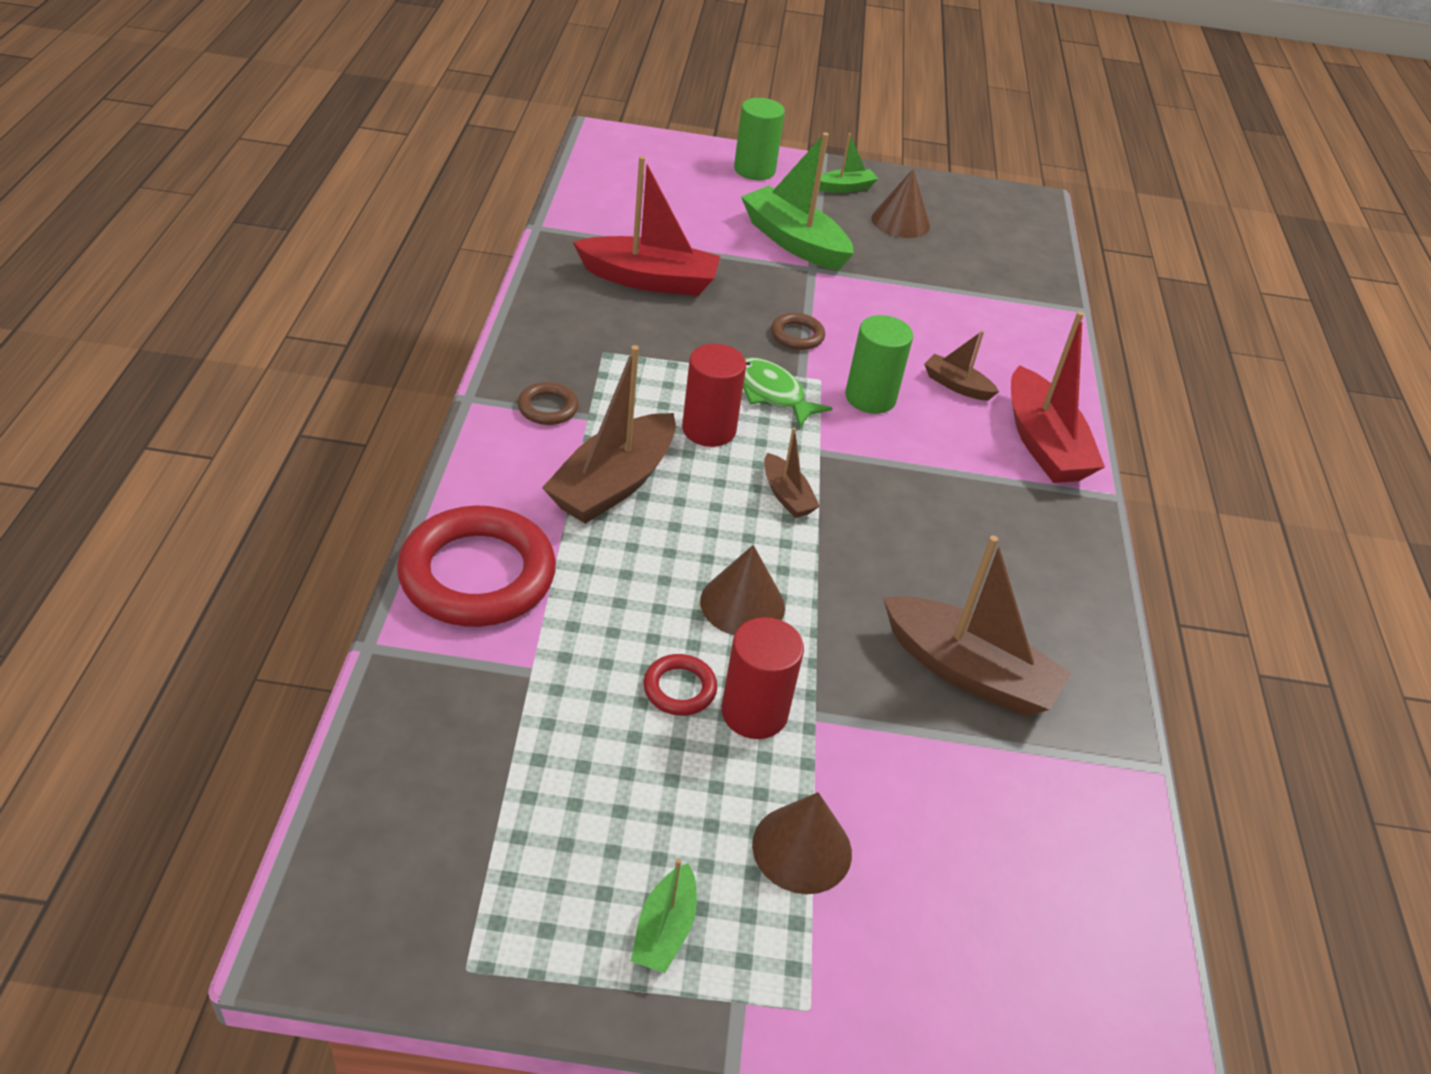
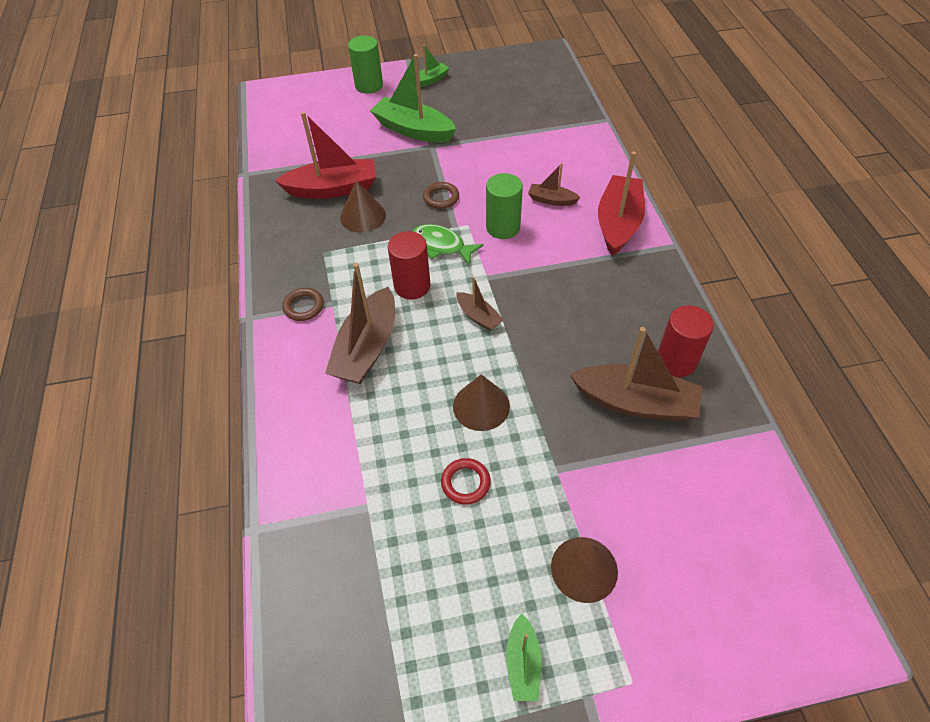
camera: 10 degrees left, 10 degrees up
red ring [397,505,556,627] -> none
red cylinder [722,617,804,739] -> red cylinder moved to [658,305,714,377]
brown cone [871,169,930,238] -> brown cone moved to [340,181,386,232]
red boat [1011,311,1105,483] -> red boat turned 135 degrees counterclockwise [598,151,645,256]

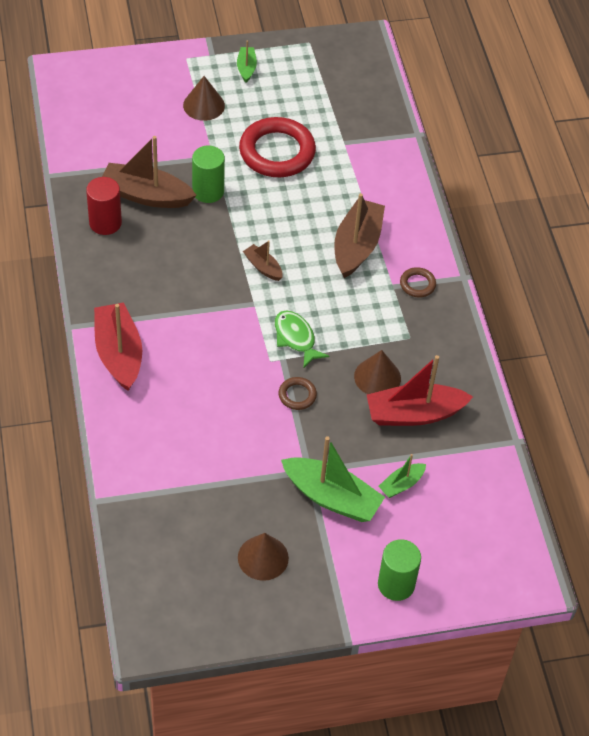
camera: 175 degrees right, 0 degrees up
red cylinder [388,231,430,300] -> none
green fish [413,224,484,265] -> green fish turned 150 degrees counterclockwise [275,310,329,369]
green boat [415,44,449,88] -> green boat moved to [378,454,426,498]
red ring [441,458,491,505] -> red ring [239,117,316,177], size x2.23
brown cone [453,375,510,431] -> brown cone moved to [238,533,289,581]
green cylinder [486,173,523,239] -> green cylinder moved to [192,146,225,203]
brown boat [528,163,581,206] -> none
red boat [598,151,645,256] -> red boat turned 150 degrees clockwise [94,303,142,391]

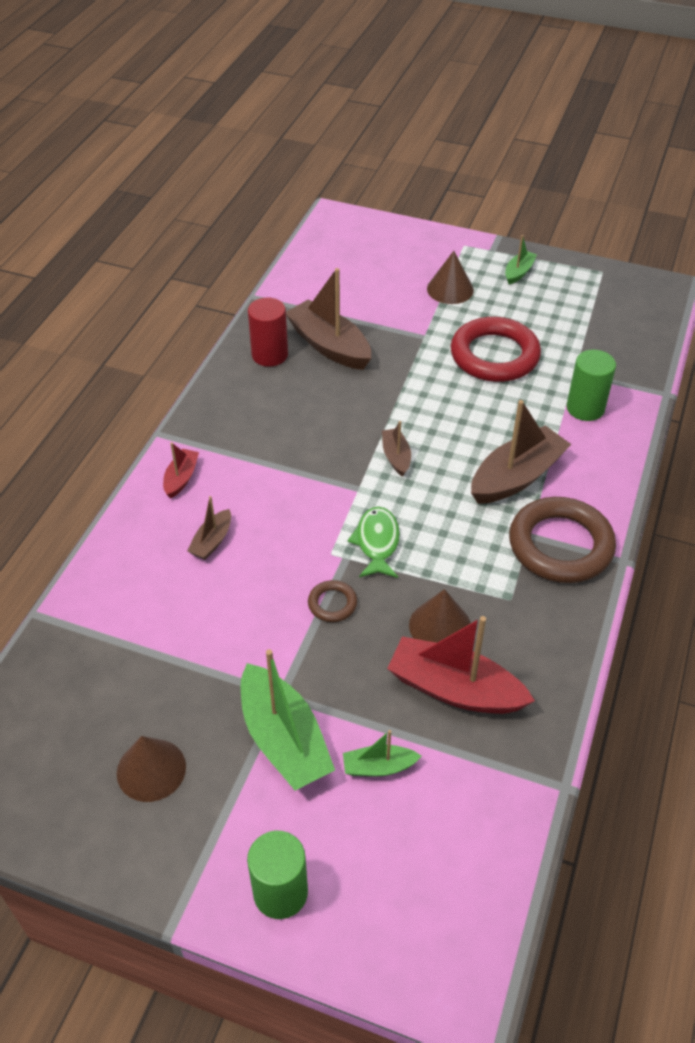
camera: 35 degrees right, 5 degrees down
red boat [94,303,142,391] -> red boat [163,442,199,498], size x0.51
green cylinder [192,146,225,203] -> green cylinder moved to [566,350,616,421]
brown ring [400,267,436,298] -> brown ring [509,497,616,583], size x2.23
none -> brown boat [187,496,231,560]

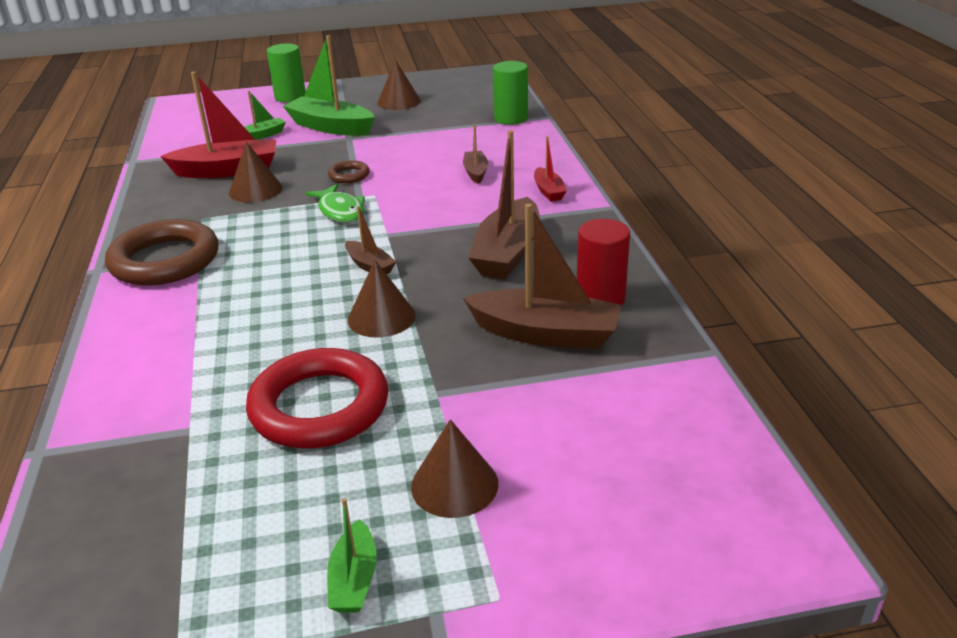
camera: 150 degrees right, 15 degrees down
brown boat [471,400,571,504] -> brown boat moved to [468,130,540,279]
green cylinder [566,350,616,421] -> green cylinder moved to [493,61,528,125]
none -> brown cone [348,260,416,338]

